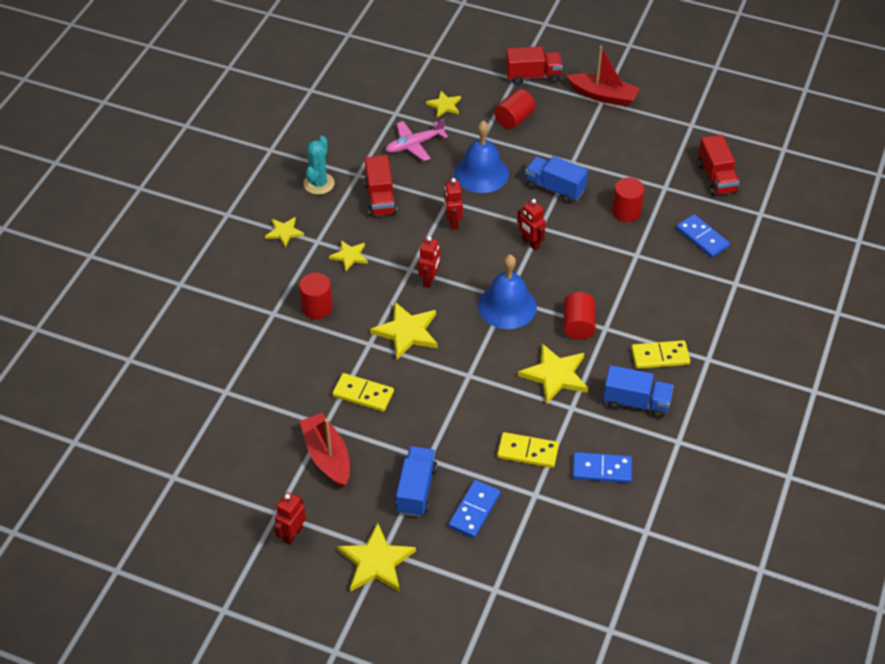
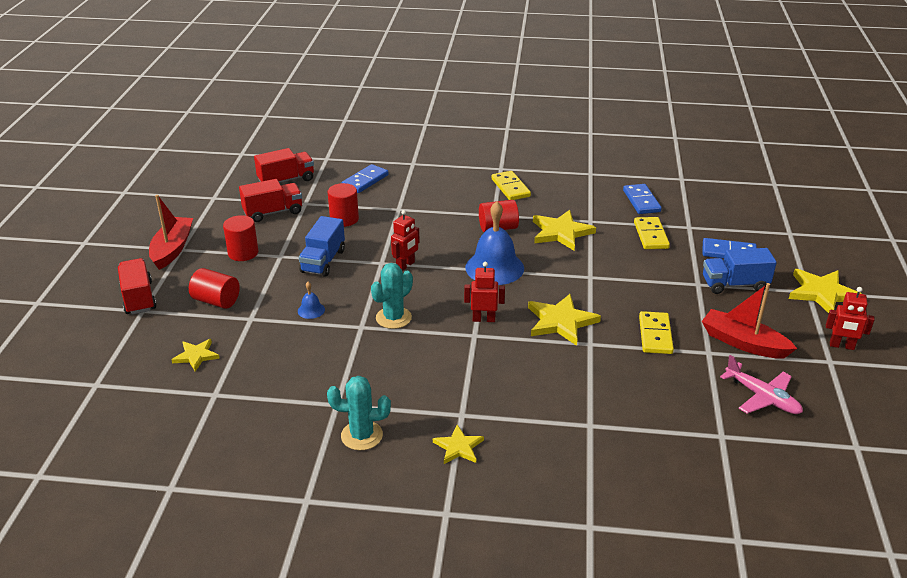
camera: 105 degrees left, 15 degrees down
red cylinder [299,273,333,319] -> red cylinder moved to [223,215,258,261]
red boat [300,413,350,487] -> red boat turned 75 degrees clockwise [702,283,797,359]
yellow star [329,240,368,271] -> none
red truck [364,155,397,217] -> red truck moved to [239,179,302,222]
pink plane [385,118,448,161] -> pink plane moved to [720,355,803,414]
red robot [444,178,463,230] -> turquoise cactus [371,263,413,329]
blue bell [455,120,509,193] -> blue bell [298,282,325,319], size x0.43
blue truck [603,365,674,419] -> none

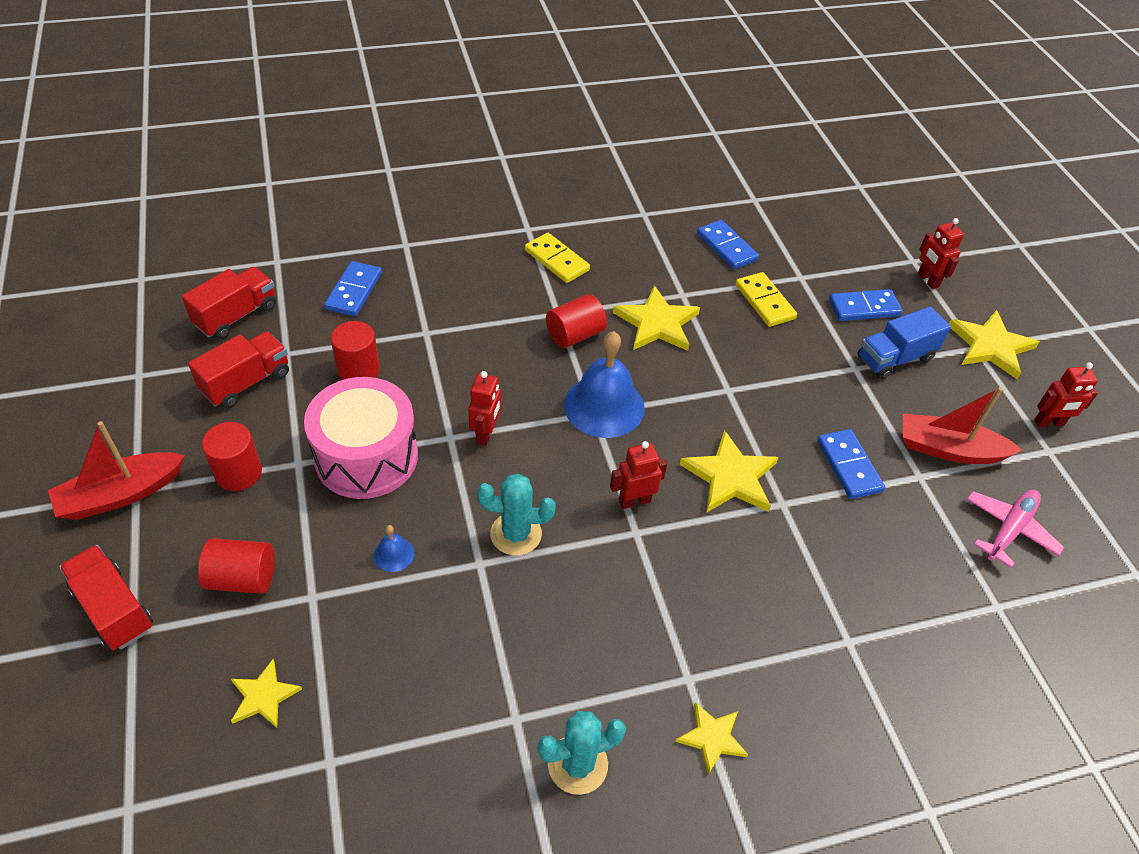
camera: 25 degrees left, 15 degrees up
red boat [149,195,193,270] -> red boat turned 105 degrees counterclockwise [48,421,185,520]
blue truck [299,216,345,277] -> pink drum [304,377,418,499]
turquoise cactus [371,263,413,329] -> turquoise cactus turned 75 degrees clockwise [477,474,556,556]
yellow domino [639,311,674,354] -> blue domino [817,429,885,499]
pink plane [720,355,803,414] -> pink plane turned 75 degrees counterclockwise [967,489,1065,568]
none -> red robot [917,218,964,289]

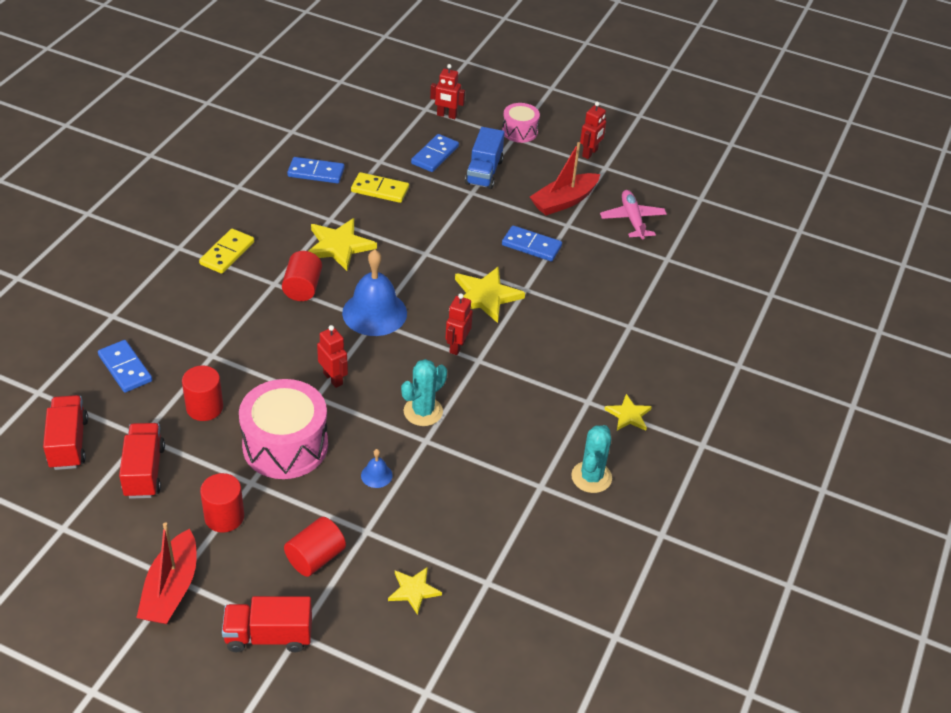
camera: 50 degrees left, 5 degrees down
yellow domino [525,233,590,283] -> yellow domino turned 60 degrees counterclockwise [199,229,254,274]
yellow star [949,310,1039,379] -> pink drum [502,103,540,143]

